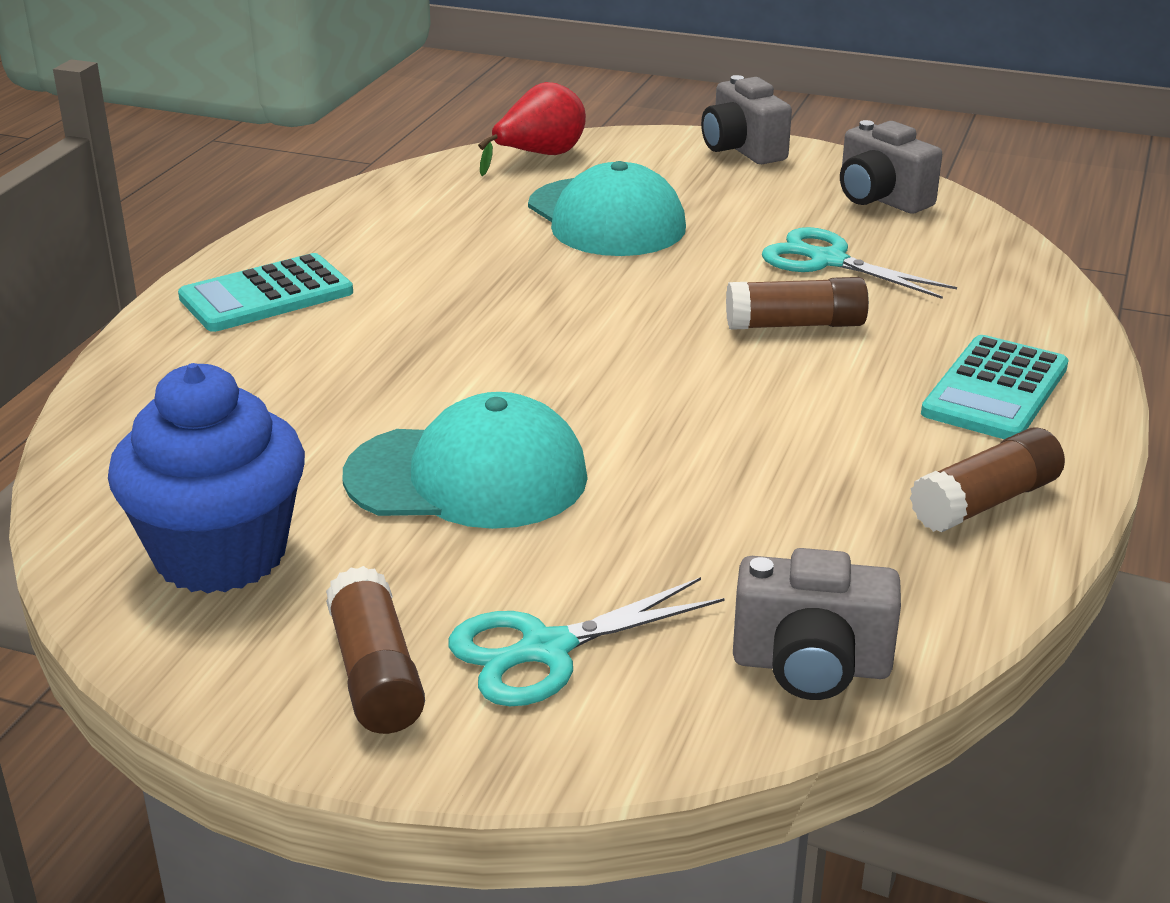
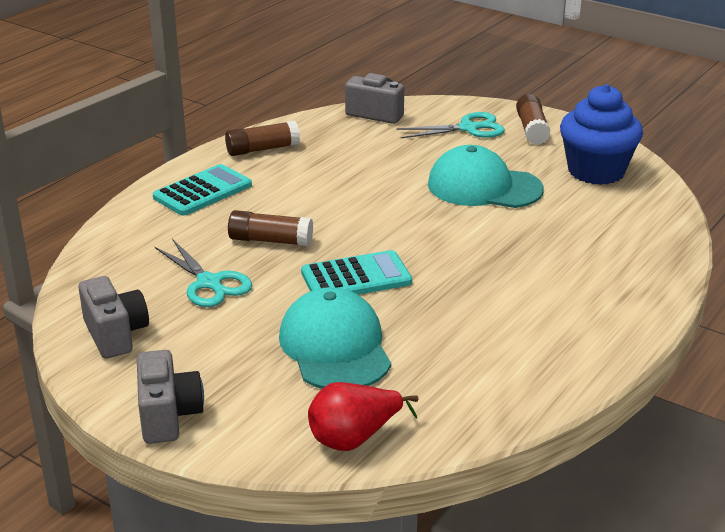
camera: 165 degrees left, 0 degrees up
turquoise calculator [178,253,353,332] -> turquoise calculator moved to [301,250,412,295]

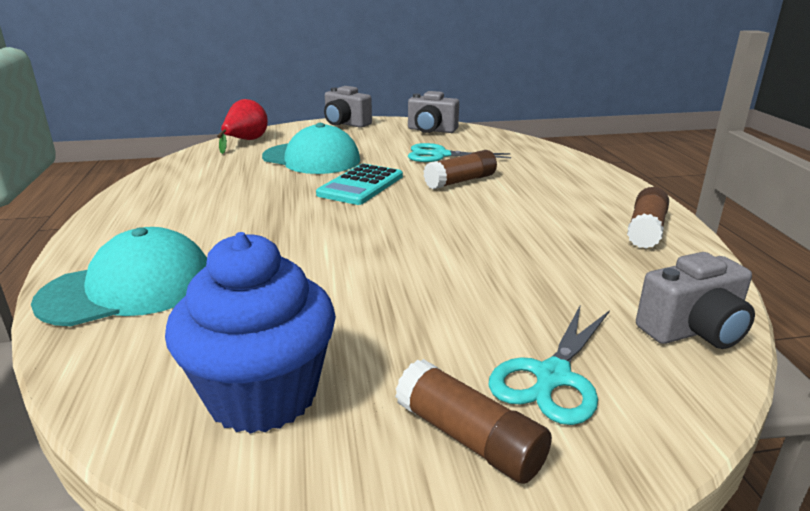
camera: 135 degrees right, 5 degrees down
turquoise calculator [153,164,252,216] -> none
turquoise cap [428,145,544,208] -> turquoise cap moved to [31,227,207,326]

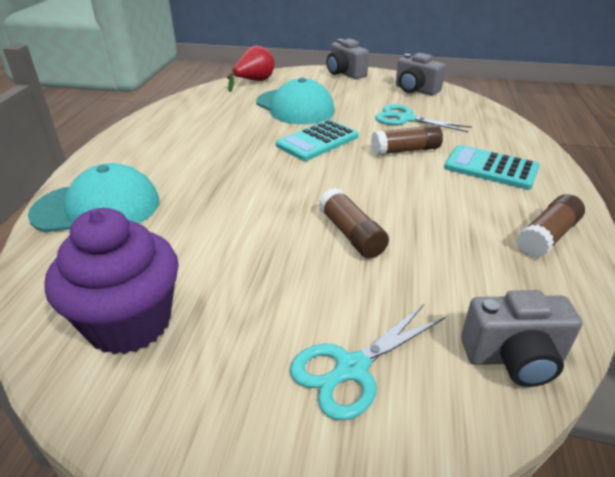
camera: 20 degrees right, 10 degrees up
blue cupcake [165,232,336,434] -> purple cupcake [44,208,179,355]
brown glue stick [395,359,552,484] -> brown glue stick moved to [319,188,389,258]
none -> turquoise calculator [444,145,540,189]

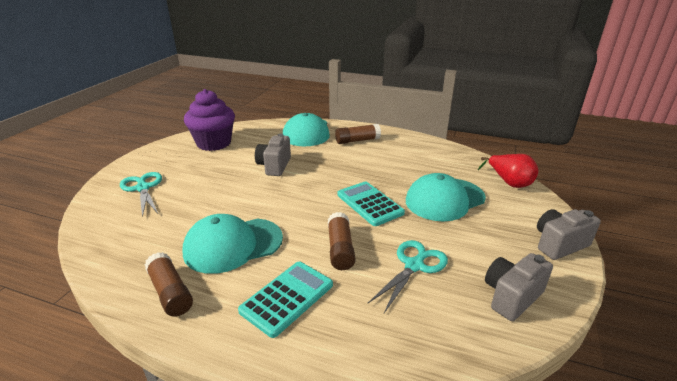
camera: 100 degrees right, 5 degrees down
brown glue stick [319,188,389,258] -> brown glue stick moved to [335,124,381,144]
grey camera [461,290,582,387] -> grey camera moved to [255,134,291,176]
none -> turquoise cap [182,214,283,274]

